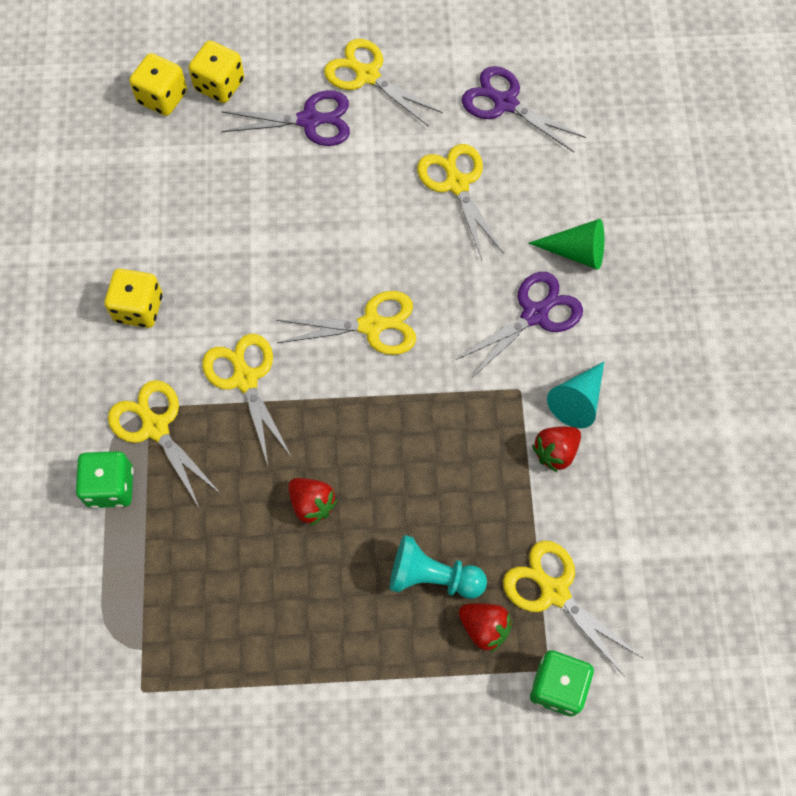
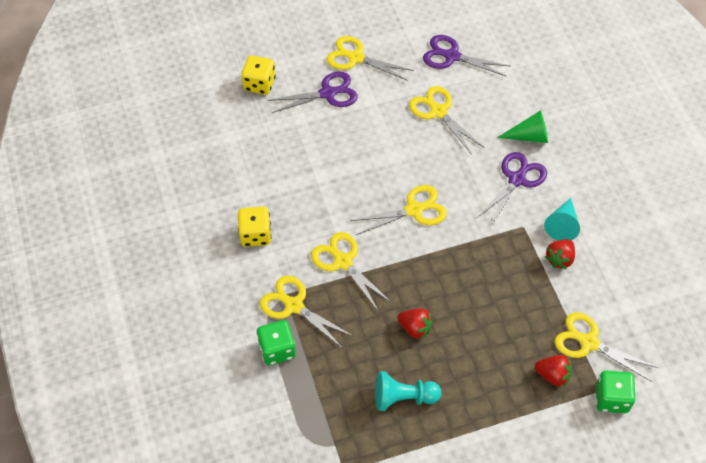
camera: 15 degrees left, 10 degrees down
yellow dice [129,53,187,116] -> none
turquoise pawn [390,535,487,599] -> turquoise pawn moved to [375,371,442,411]

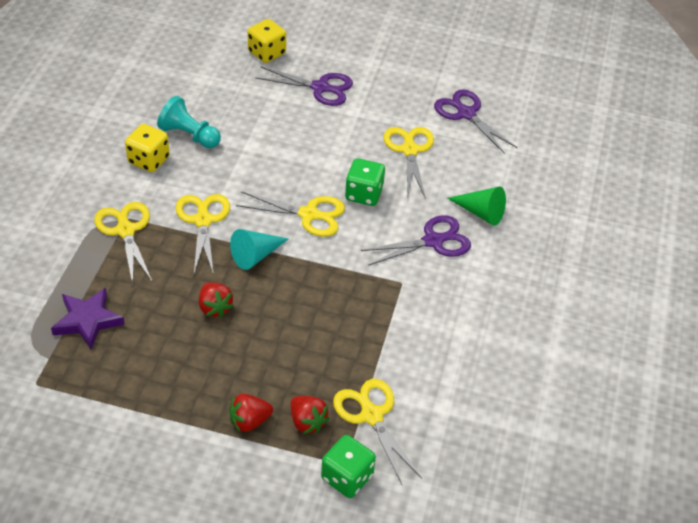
camera: 30 degrees right, 10 degrees down
green dice [257,320,296,365] -> green dice moved to [345,158,385,206]
yellow scissors [327,36,414,81] -> none
turquoise pawn [375,371,442,411] -> turquoise pawn moved to [157,96,221,148]
turquoise cone [544,198,580,240] -> turquoise cone moved to [230,229,288,270]
red strawberry [545,239,575,269] -> red strawberry moved to [229,394,273,432]
none -> purple star [51,288,125,349]

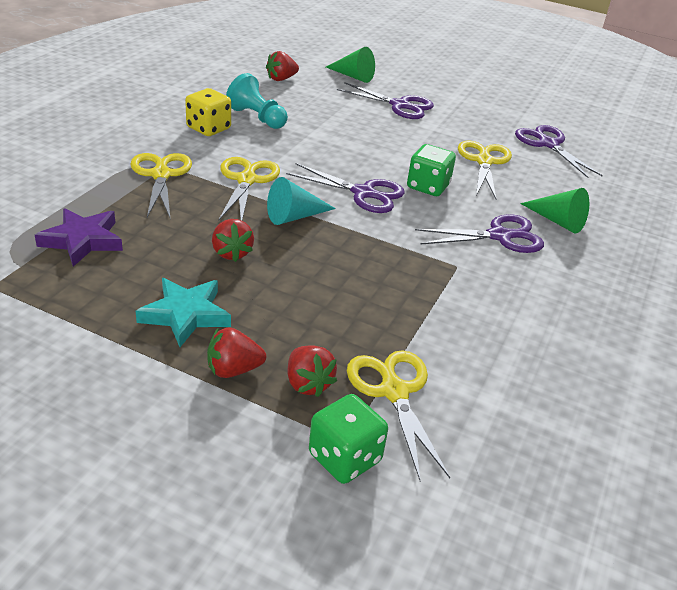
camera: 10 degrees right, 10 degrees down
yellow scissors [236,191,345,237] -> purple scissors [286,163,405,213]
yellow dice [248,19,286,63] -> green cone [326,47,375,83]
none -> turquoise star [136,278,231,347]
none -> red strawberry [266,51,299,81]

